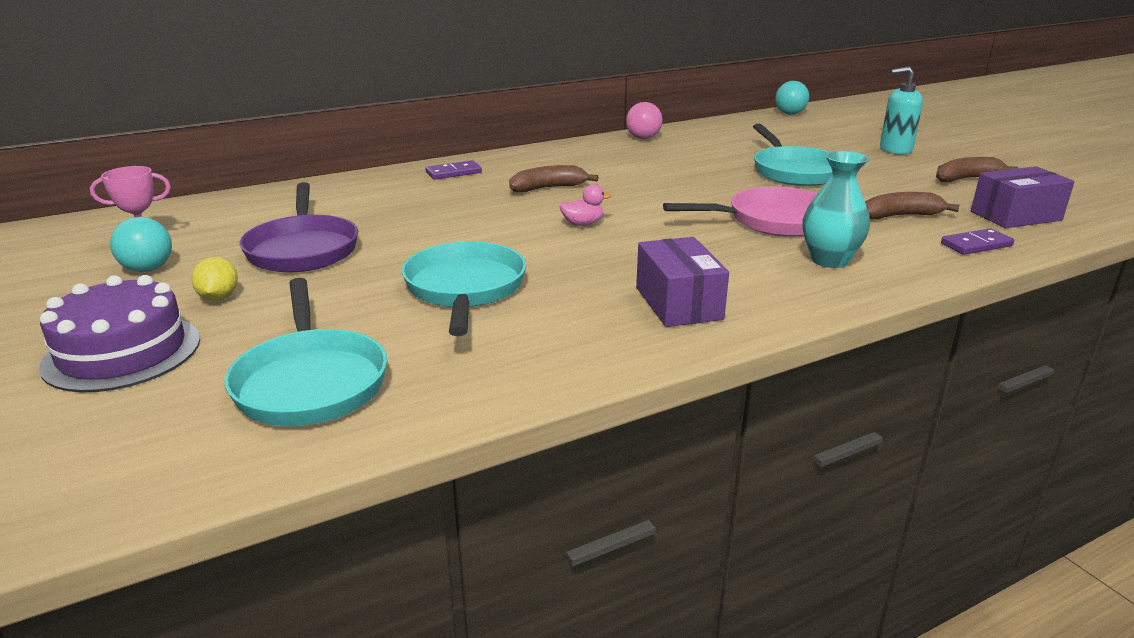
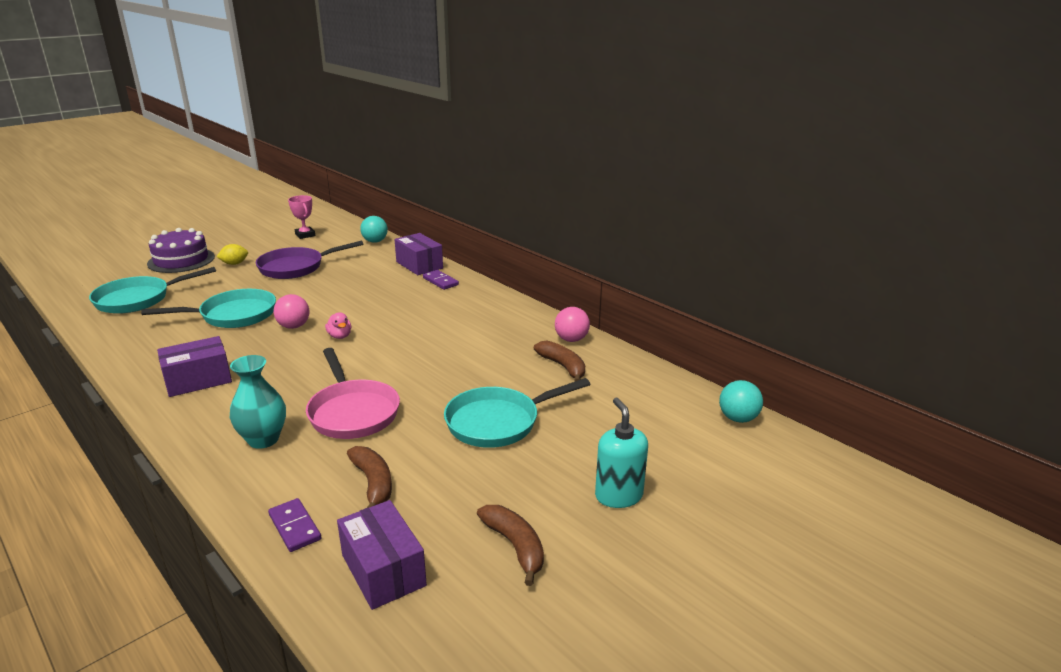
camera: 75 degrees right, 0 degrees up
turquoise ball [110,217,172,272] -> turquoise ball moved to [360,216,388,243]
brown banana [509,165,598,192] -> brown banana moved to [534,341,585,381]
none -> pink ball [273,294,309,329]
none -> purple box [394,233,443,275]

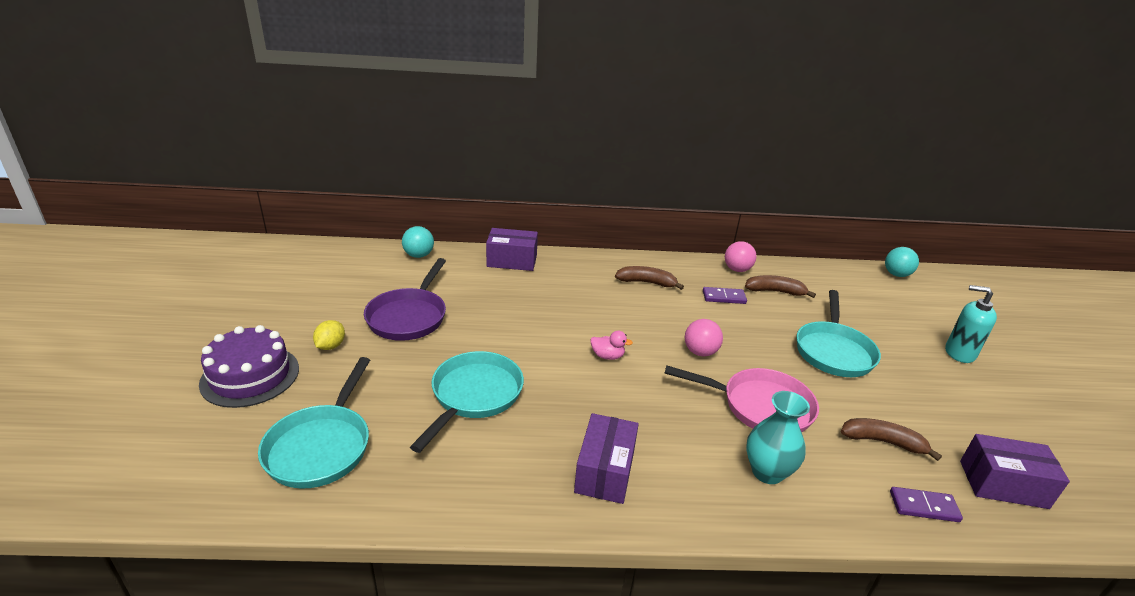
camera: 50 degrees left, 5 degrees up
pink ball [273,294,309,329] -> pink ball moved to [685,319,723,357]
pink trophy [288,195,315,239] -> none
purple domino [423,270,459,290] -> purple domino moved to [703,287,747,304]
brown banana [477,505,544,586] -> brown banana moved to [615,266,684,290]

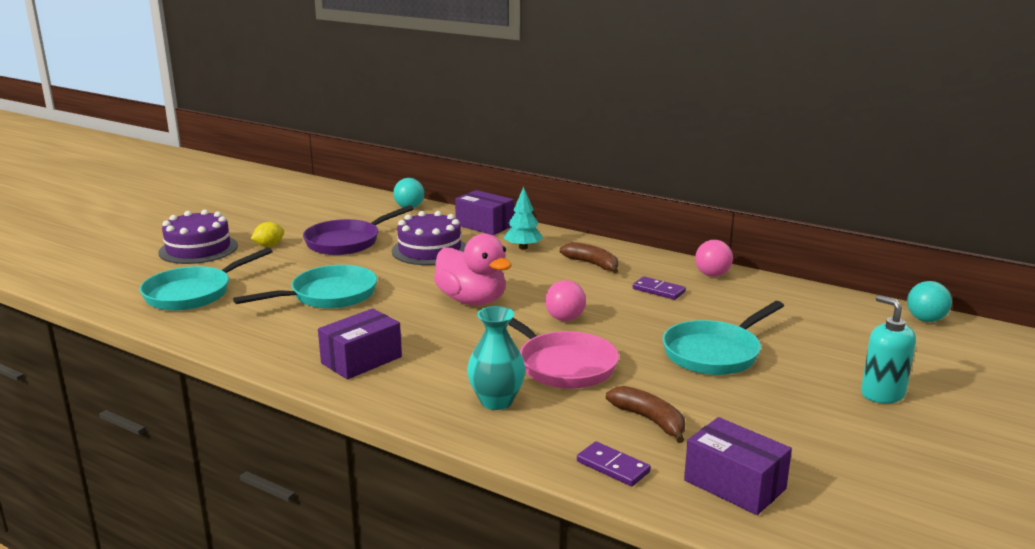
camera: 35 degrees right, 10 degrees down
pink duck [590,331,633,360] -> pink duck [434,234,512,305], size x2.30
brown banana [745,275,816,298] -> none
none -> purple cake [392,211,466,265]
none -> turquoise tree [504,187,543,250]

